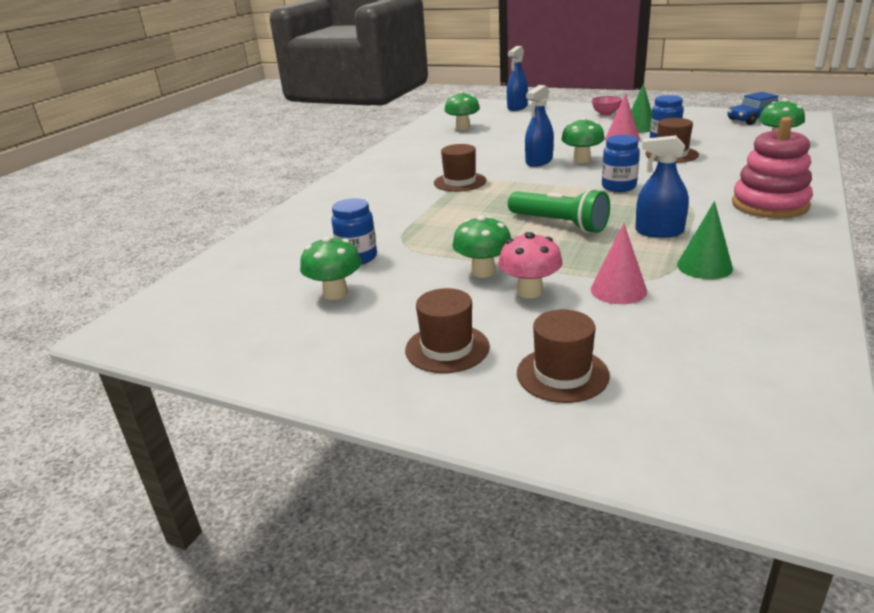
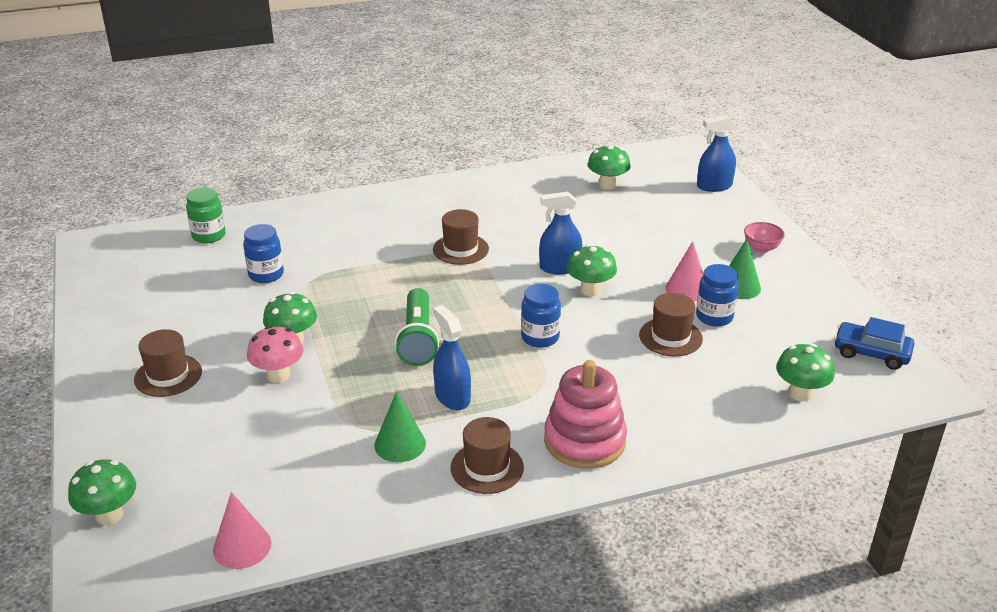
camera: 45 degrees right, 5 degrees up
green mushroom [300,236,362,300] -> green mushroom moved to [68,459,136,525]
brown hat [517,310,610,403] -> brown hat moved to [450,417,524,494]
pink cone [591,223,647,304] -> pink cone moved to [213,492,271,569]
none -> green jar [186,187,226,243]

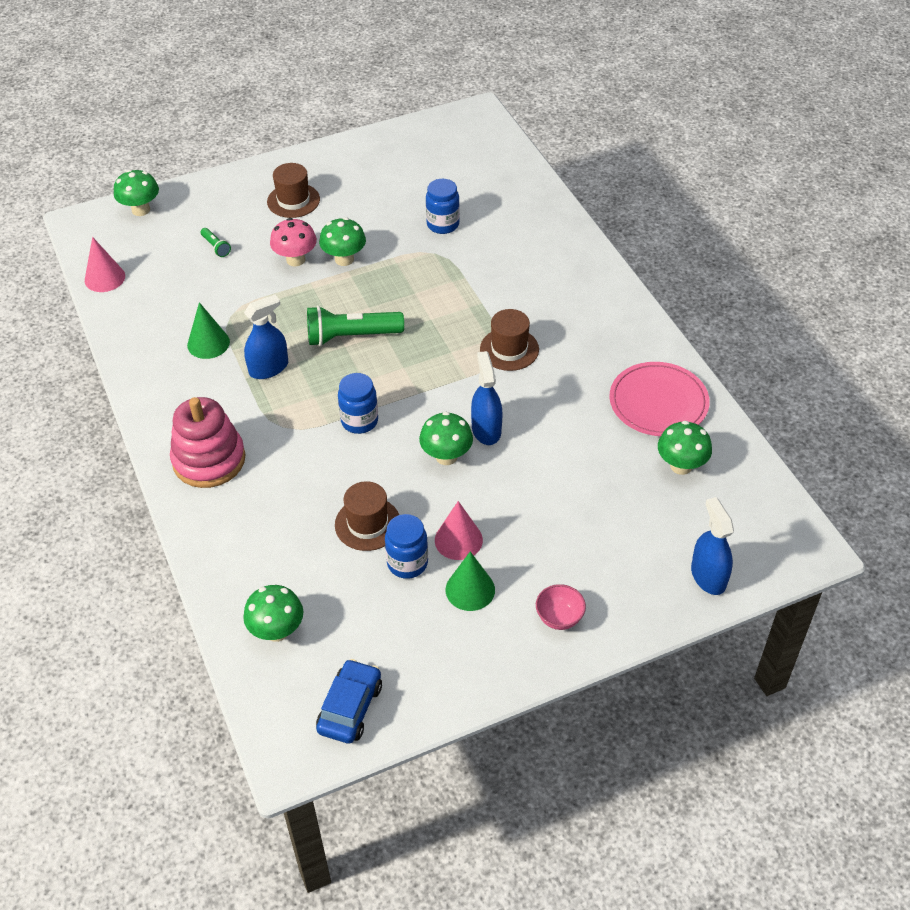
camera: 85 degrees right, 15 degrees up
green jar [186,187,226,243] -> none
brown hat [450,417,524,494] -> none
none -> green flashlight [201,228,231,257]
none -> pink plate [610,362,710,436]

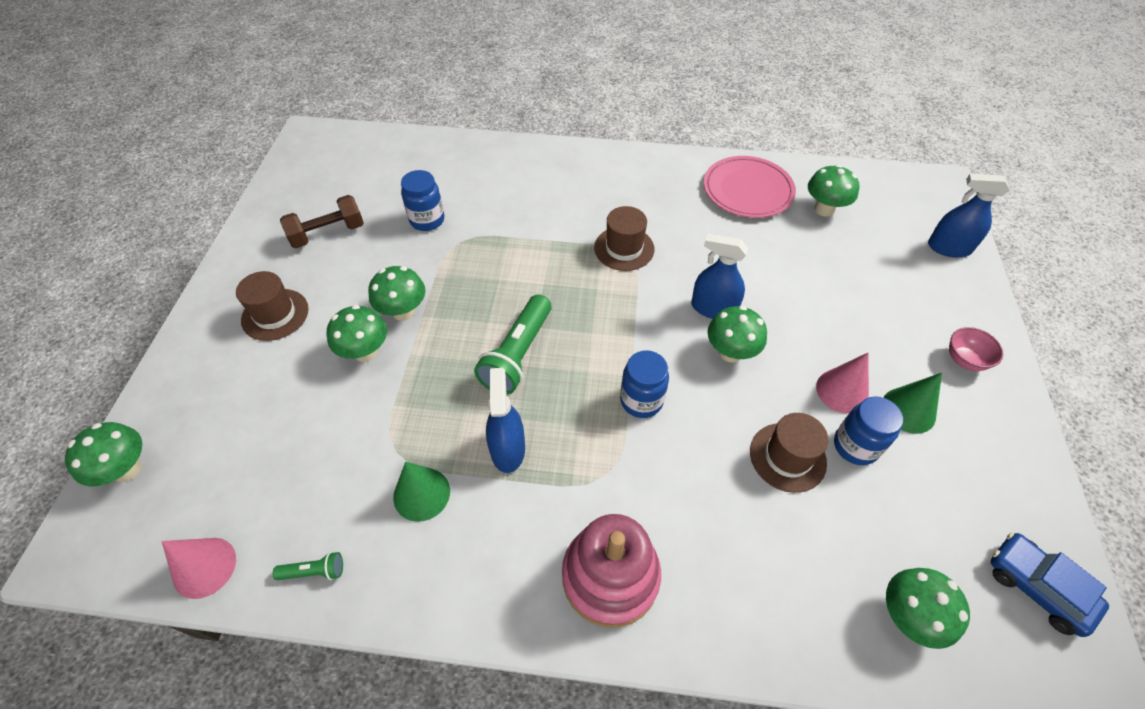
camera: 60 degrees left, 5 degrees up
green flashlight [201,228,231,257] -> green flashlight moved to [273,552,343,580]
pink mushroom [270,218,317,267] -> green mushroom [327,305,387,362]
none -> brown dumbbell [280,195,364,248]

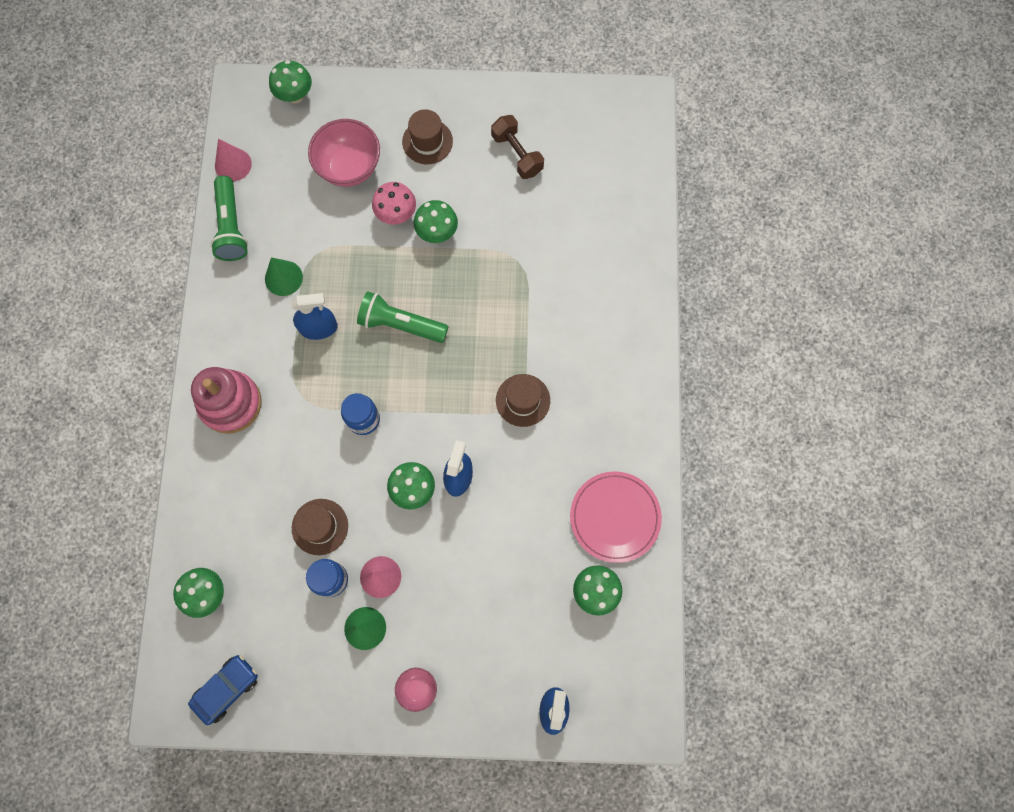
camera: 85 degrees right, 20 degrees up
green flashlight [273,552,343,580] -> green flashlight [210,176,248,261], size x2.15
green mushroom [327,305,387,362] -> pink mushroom [372,182,416,225]
blue jar [401,170,444,231] -> none
none -> pink bowl [308,119,380,187]

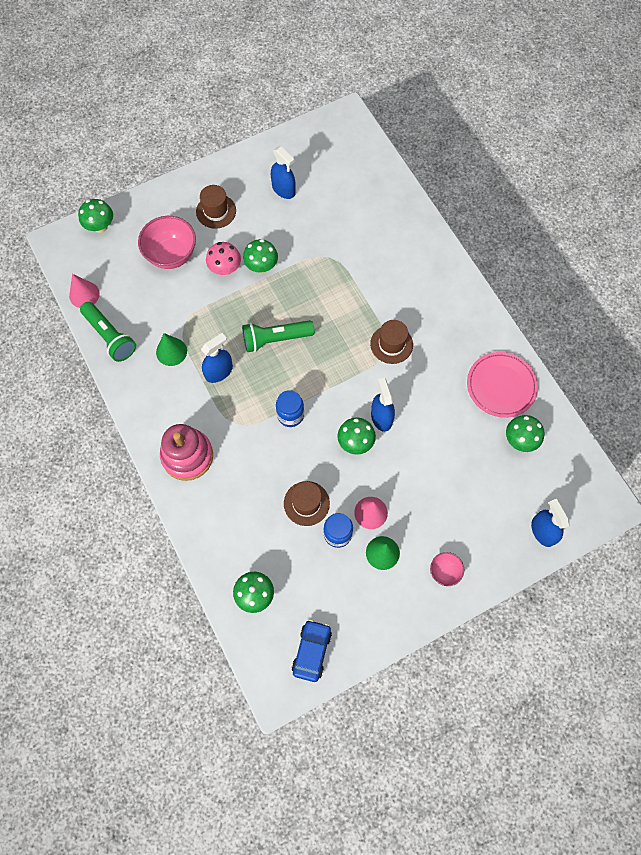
camera: 30 degrees left, 5 degrees down
brown dumbbell [491,115,544,179] -> blue spray bottle [271,146,296,199]

